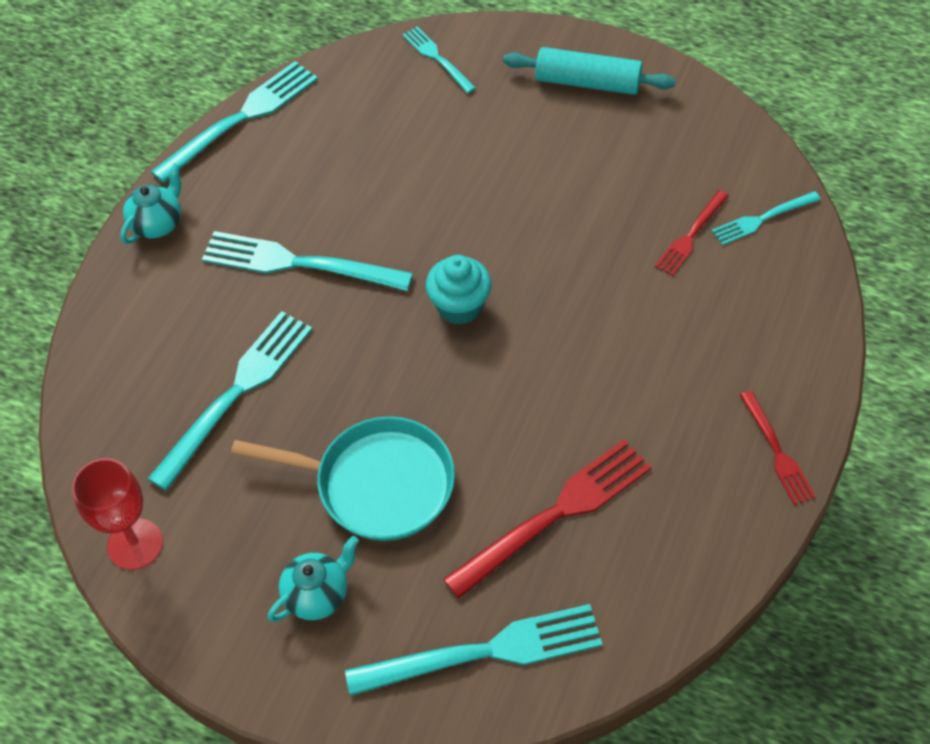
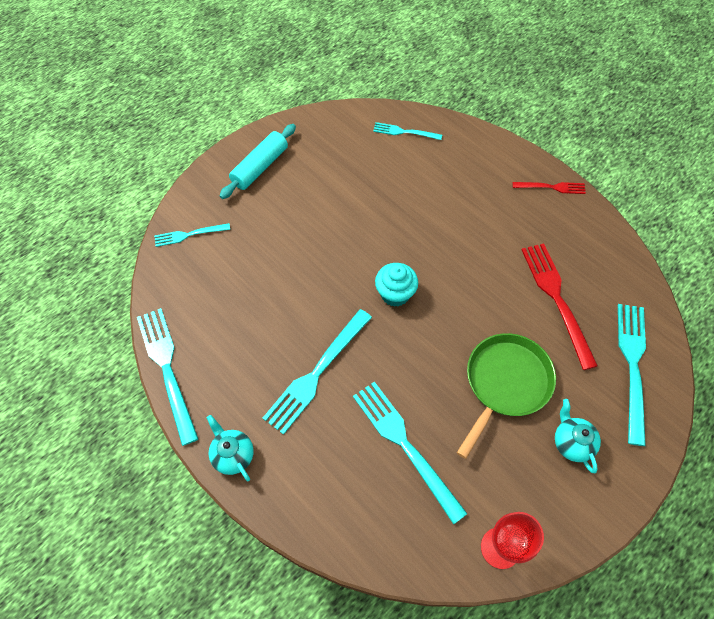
camera: 70 degrees left, 5 degrees up
turquoise pan [231,416,455,541] -> green pan [457,333,556,459]
red fork [655,190,729,276] -> none
turquoise fork [712,191,821,245] -> turquoise fork turned 105 degrees clockwise [373,122,442,140]

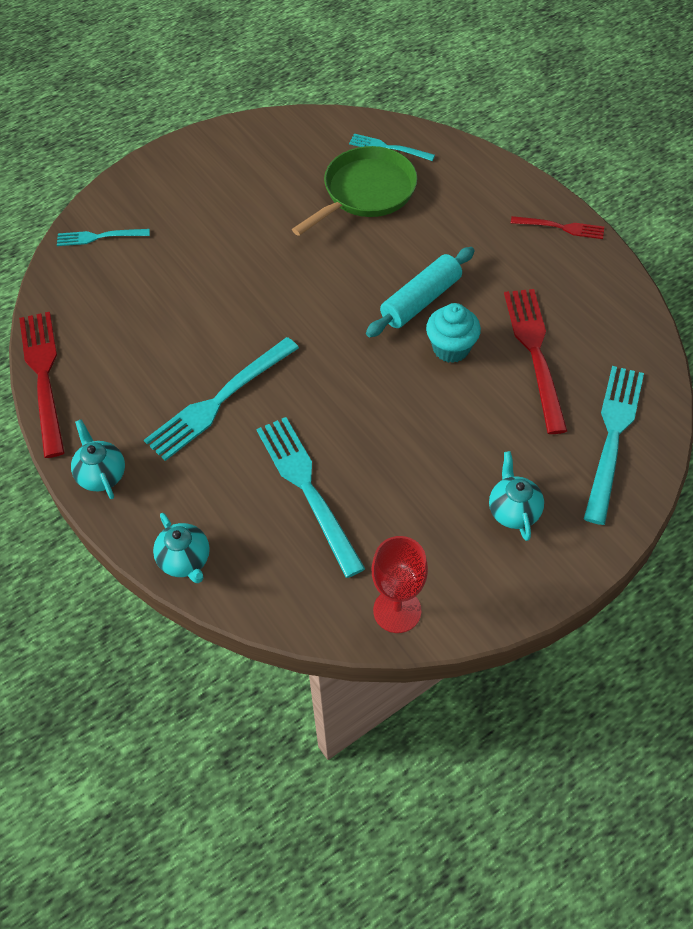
camera: 10 degrees right, 5 degrees down
turquoise fork [137,308,198,446] -> red fork [19,312,65,458]
turquoise rolling pin [220,124,296,199] -> turquoise rolling pin moved to [366,247,475,337]
turquoise cupcake [375,263,418,307] -> turquoise cupcake moved to [426,303,481,363]
green pan [457,333,556,459] -> green pan moved to [292,146,417,236]
none -> turquoise teapot [153,513,210,583]

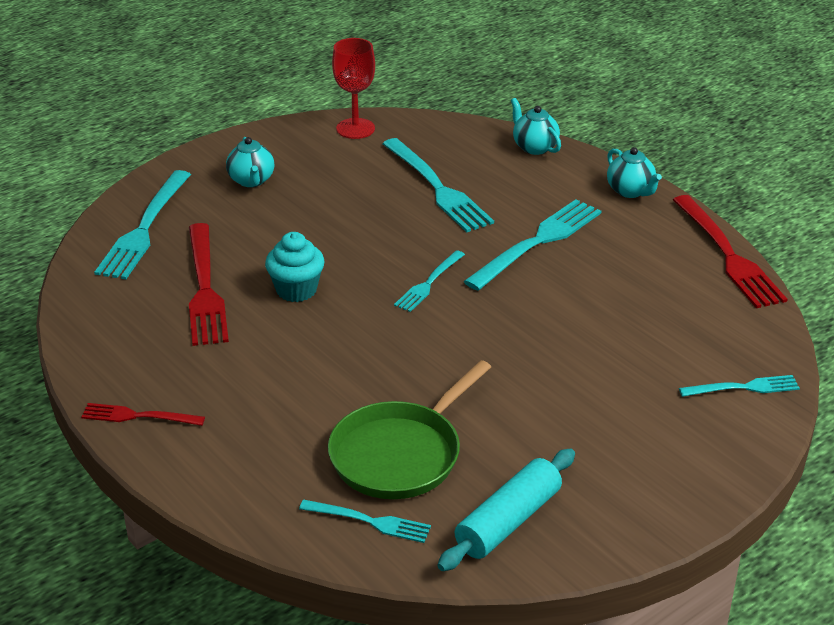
camera: 175 degrees right, 20 degrees down
turquoise rolling pin [366,247,475,337] -> turquoise rolling pin moved to [437,448,575,571]
none -> turquoise fork [394,250,465,312]

